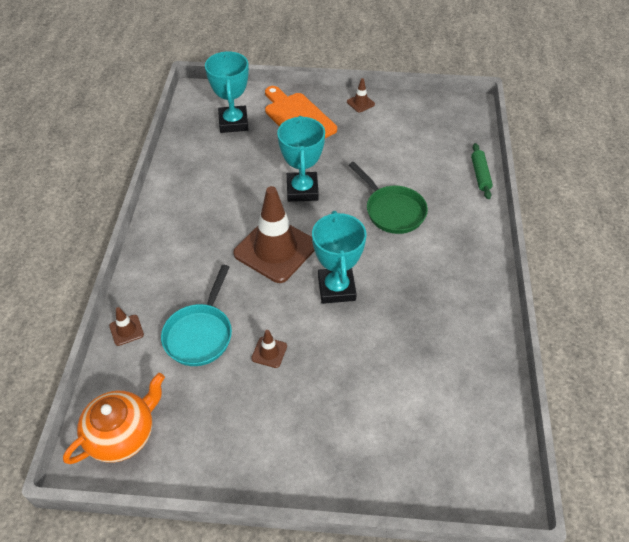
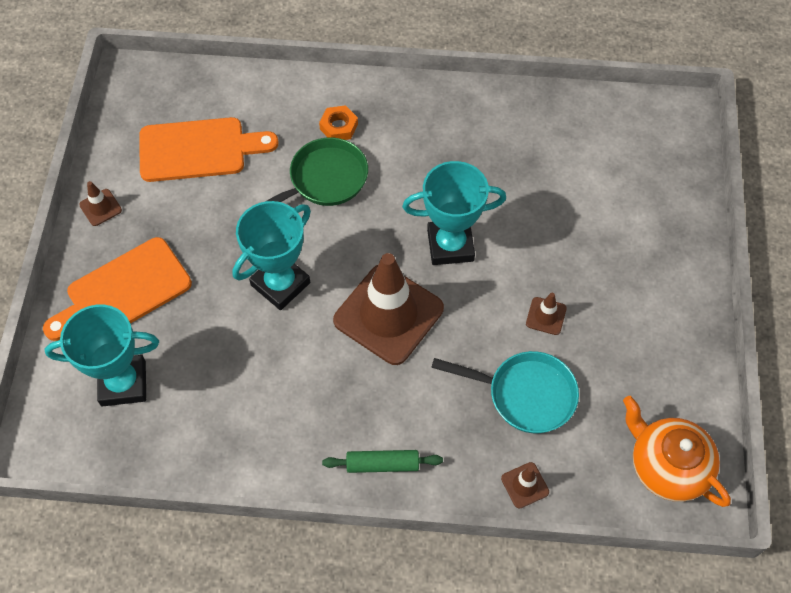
camera: 90 degrees left, 10 degrees up
turquoise trophy [277,116,325,202] -> turquoise trophy turned 45 degrees counterclockwise [232,201,311,310]
green rolling pin [471,143,493,199] -> green rolling pin moved to [322,450,443,473]
none -> orange cutting board [139,117,279,182]
none -> orange nut [319,105,358,140]

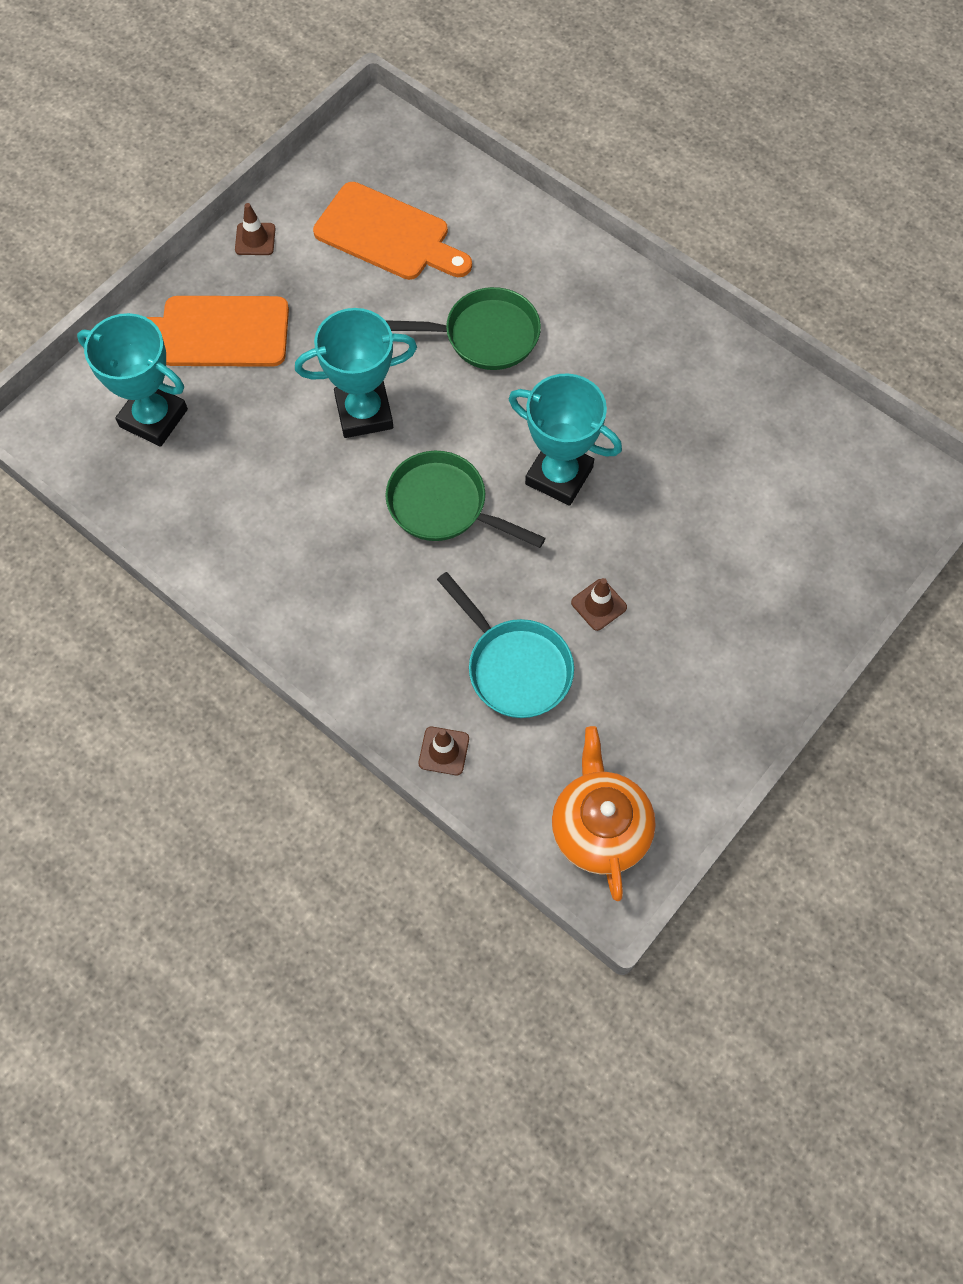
camera: 35 degrees right, 5 degrees up
orange nut [319,105,358,140] -> none
green rolling pin [322,450,443,473] -> none
brown traffic cone [333,253,444,365] -> green pan [385,451,545,548]

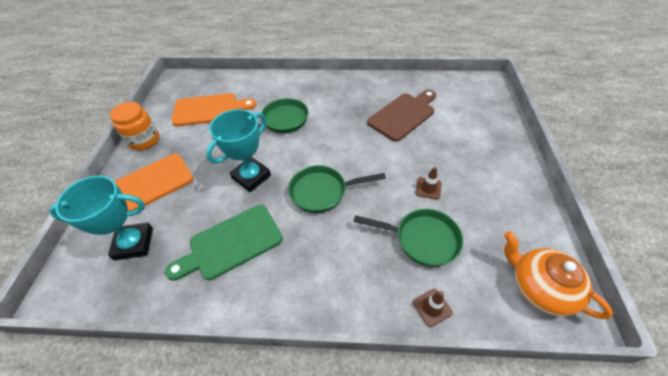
camera: 35 degrees left, 15 degrees down
brown traffic cone [235,203,275,255] -> orange jar [110,102,159,150]
turquoise pan [437,572,574,718] -> green pan [353,209,463,267]
turquoise trophy [509,373,622,506] -> none
none -> green cutting board [165,205,283,281]
none -> brown cutting board [367,90,436,142]

